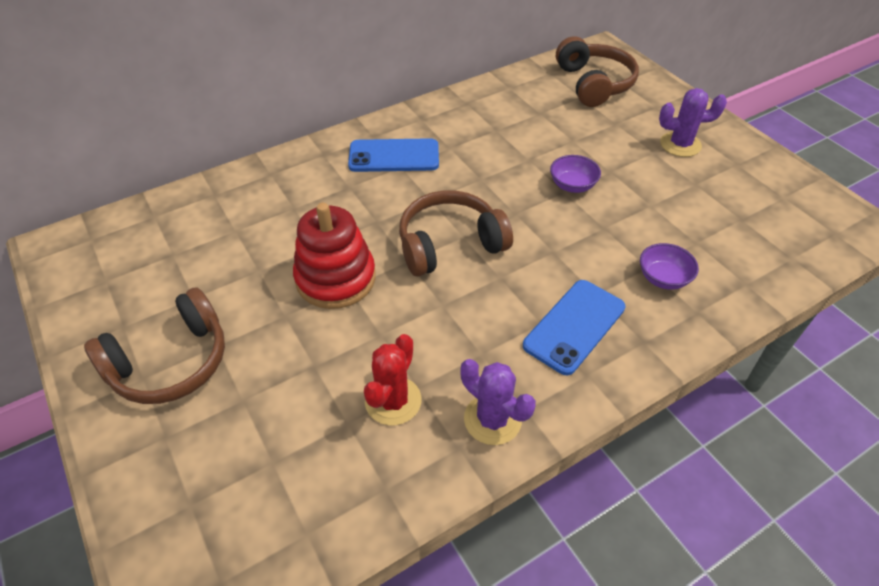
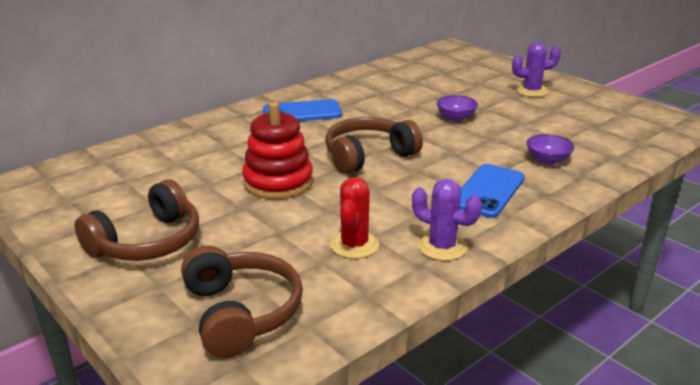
camera: 10 degrees left, 20 degrees down
brown headphones [556,36,639,107] -> brown headphones moved to [181,245,303,358]

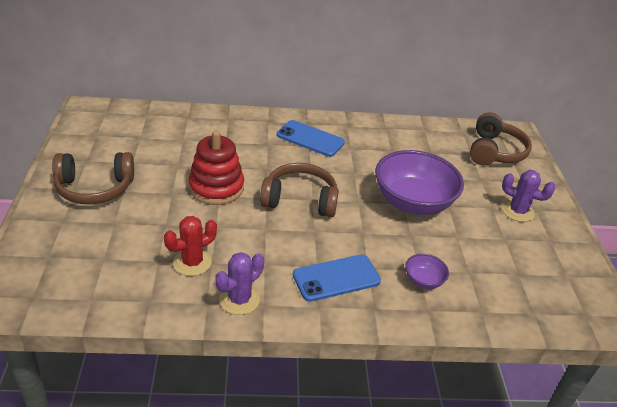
camera: 35 degrees right, 10 degrees up
brown headphones [181,245,303,358] -> brown headphones moved to [470,112,532,166]
purple cactus [412,179,482,261] -> purple cactus turned 60 degrees clockwise [215,252,264,315]
purple bowl [437,95,478,121] -> purple bowl [375,150,464,215], size x2.29

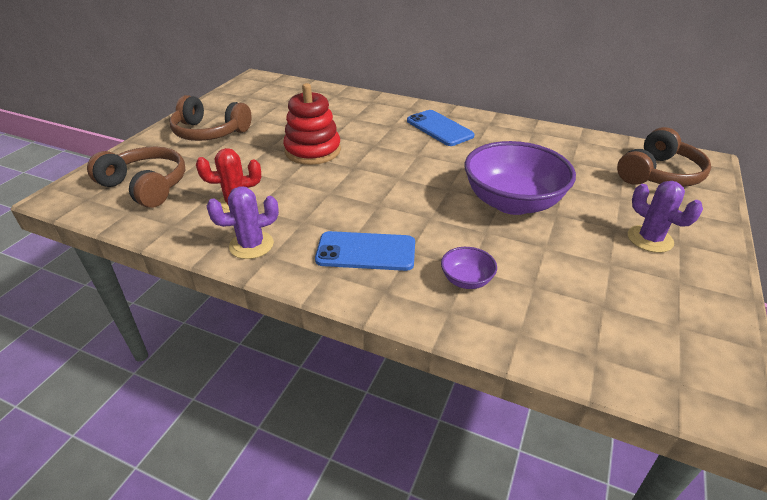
camera: 30 degrees right, 0 degrees up
brown headphones [260,163,339,217] -> brown headphones moved to [87,147,185,208]

